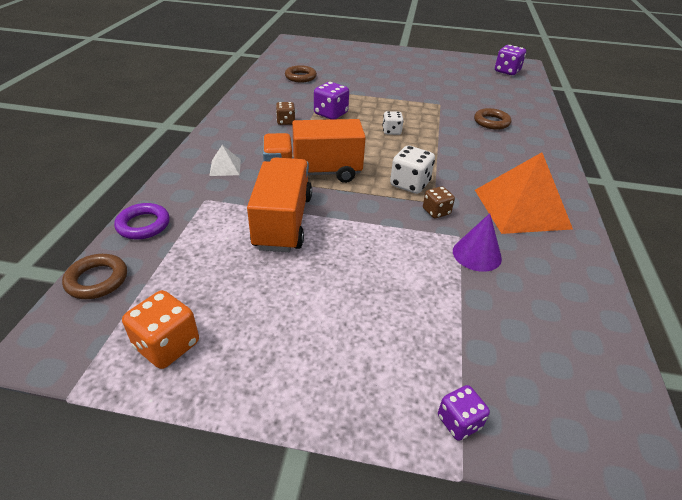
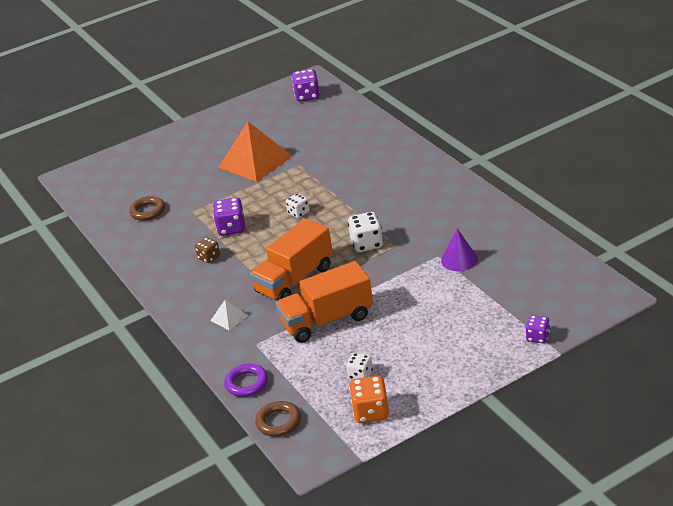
camera: 35 degrees left, 5 degrees down
orange truck [247,157,312,252] -> orange truck turned 75 degrees counterclockwise [276,261,373,343]
brown dice [423,186,455,218] -> none
brown ring [474,108,511,130] -> none
orange pyramid [475,152,573,234] -> orange pyramid moved to [219,122,292,182]
none -> white dice [346,353,373,380]

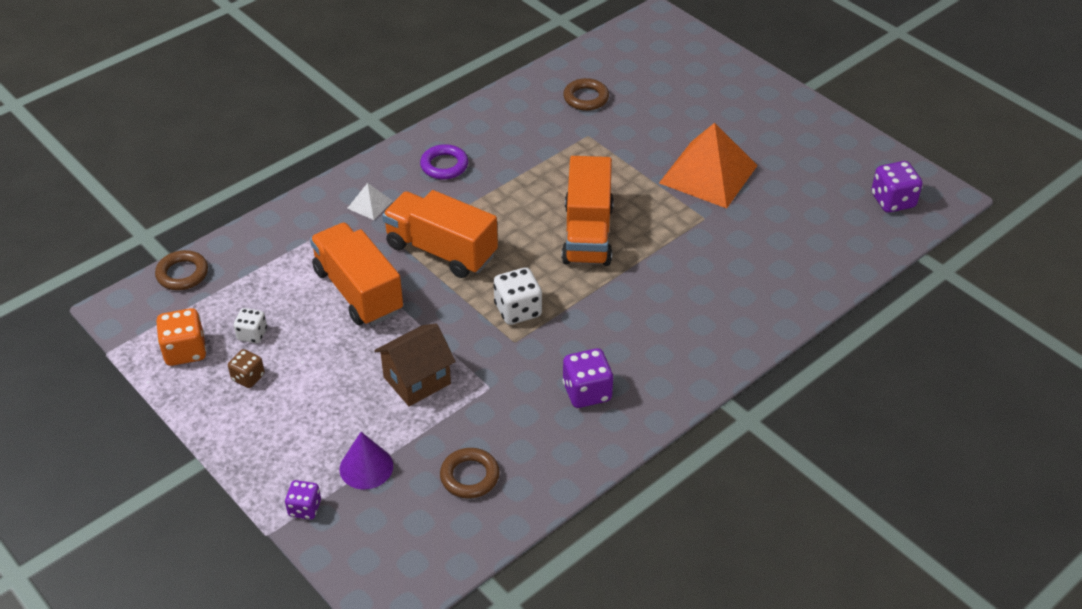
camera: 75 degrees right, 10 degrees up
brown dice [195,237,220,263] -> brown dice moved to [228,349,265,388]
purple dice [213,198,245,236] -> purple dice moved to [562,348,614,408]
purple ring [224,364,268,397] -> purple ring moved to [420,144,468,179]
white dice [286,193,310,218] -> orange truck [562,156,614,266]
purple cone [441,229,478,271] -> purple cone moved to [339,432,393,489]
none -> brown house [374,323,456,406]
none -> brown ring [440,448,500,499]

